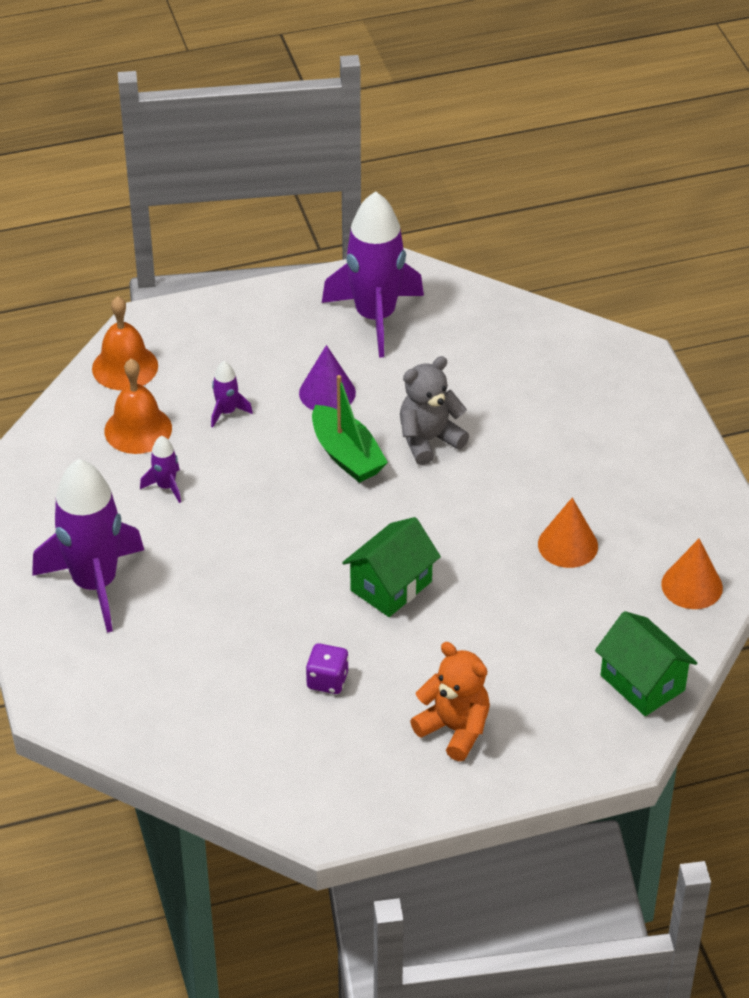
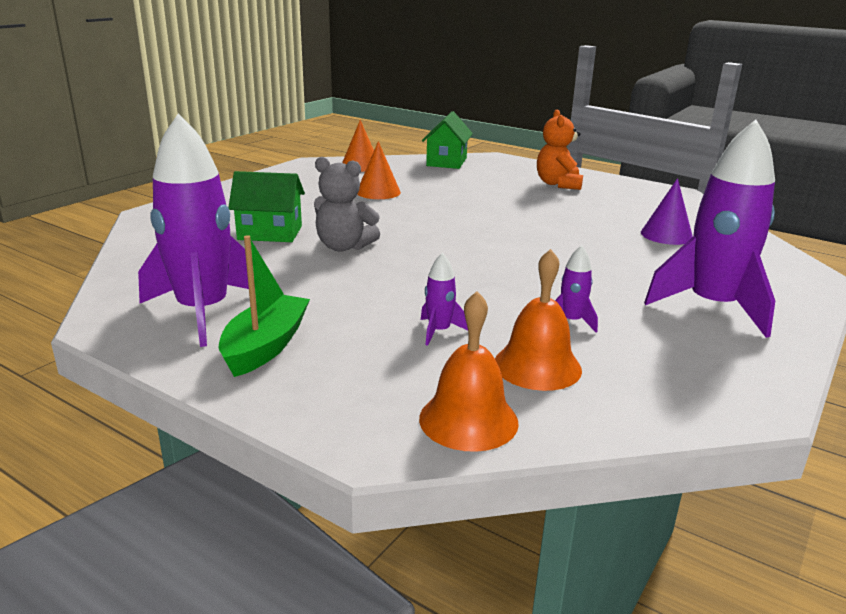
camera: 130 degrees left, 20 degrees down
purple cone [299,345,356,410] -> purple cone moved to [641,178,693,245]
purple dice [306,643,349,694] -> none
green boat [312,375,388,483] -> green boat moved to [219,235,310,377]
green house [342,517,441,617] -> green house moved to [228,171,305,242]

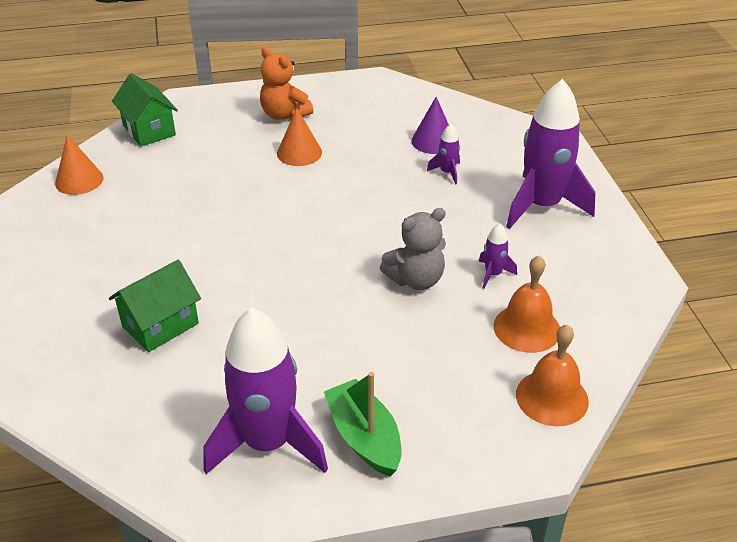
camera: 45 degrees left, 15 degrees up
grey teddy bear [314,157,380,252] -> grey teddy bear moved to [380,208,446,290]
orange cone [357,141,401,199] -> orange cone moved to [277,108,322,166]
purple rocket [421,253,468,346] -> purple rocket moved to [427,124,460,185]

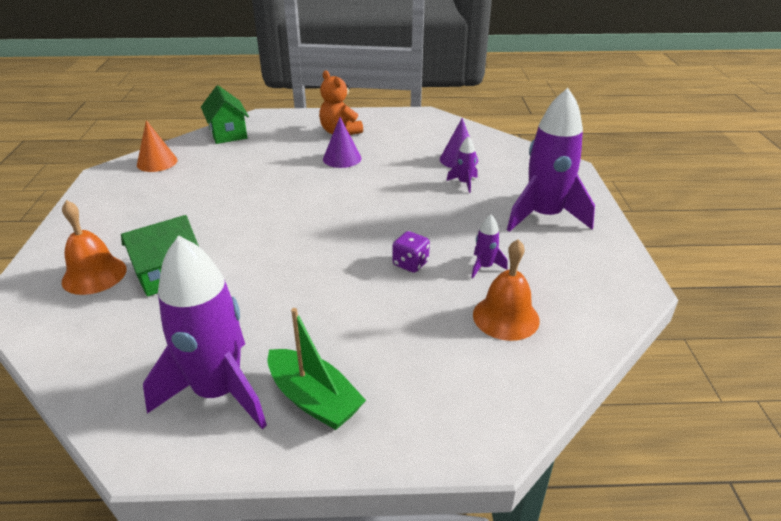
camera: 10 degrees right, 5 degrees down
orange cone [277,108,322,166] -> purple cone [323,117,362,168]
green boat [324,372,401,476] -> green boat turned 150 degrees clockwise [267,308,366,430]
grey teddy bear [380,208,446,290] -> purple dice [392,231,430,273]
orange bell [516,324,589,426] -> orange bell moved to [62,200,127,295]

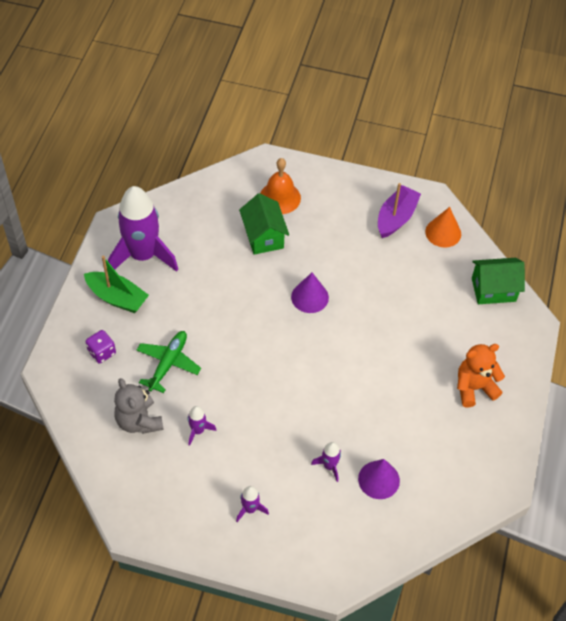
camera: 105 degrees right, 20 degrees up
green boat [267,308,366,430] -> green boat turned 120 degrees counterclockwise [84,256,149,313]
purple cone [323,117,362,168] -> purple cone moved to [291,273,329,313]
purple dice [392,231,430,273] -> purple dice moved to [86,330,116,364]
orange bell [473,239,540,341] -> grey teddy bear [114,378,164,434]
purple rocket [507,88,595,232] -> purple rocket [236,486,269,522], size x0.42
none -> green plane [137,331,201,393]
none -> purple boat [378,183,421,238]

